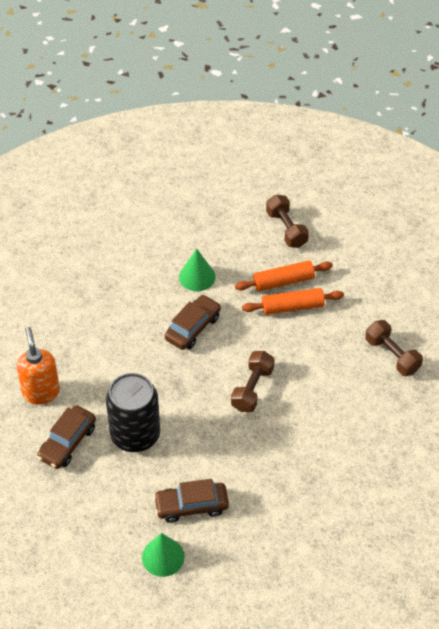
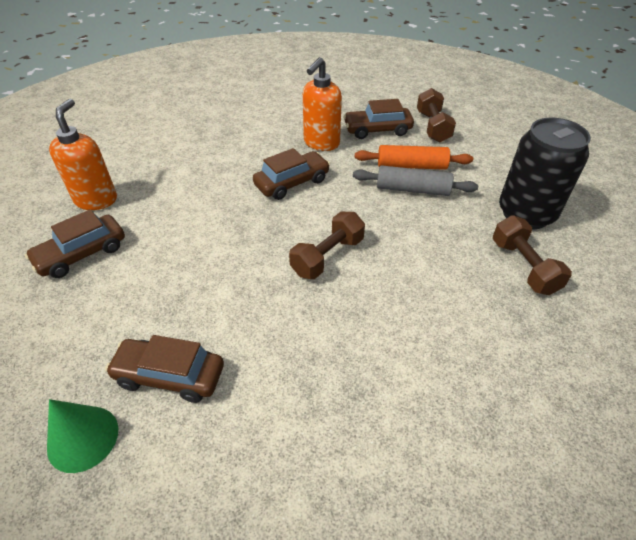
camera: 20 degrees right, 5 degrees down
black can [106,373,160,452] -> black can moved to [499,117,591,229]
green cone [179,248,215,291] -> orange soap dispenser [303,57,342,151]
orange rolling pin [242,288,344,315] -> grey rolling pin [353,165,478,196]
none -> brown car [343,99,414,139]

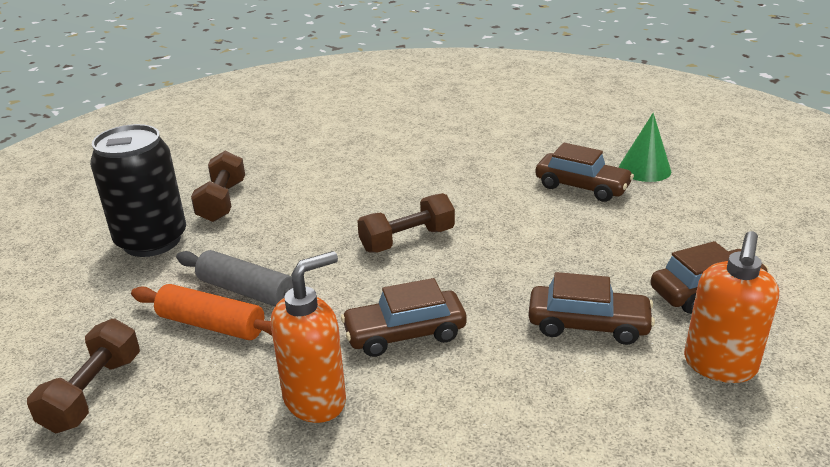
camera: 160 degrees left, 15 degrees down
brown car [343,99,414,139] -> brown car moved to [528,272,655,345]

